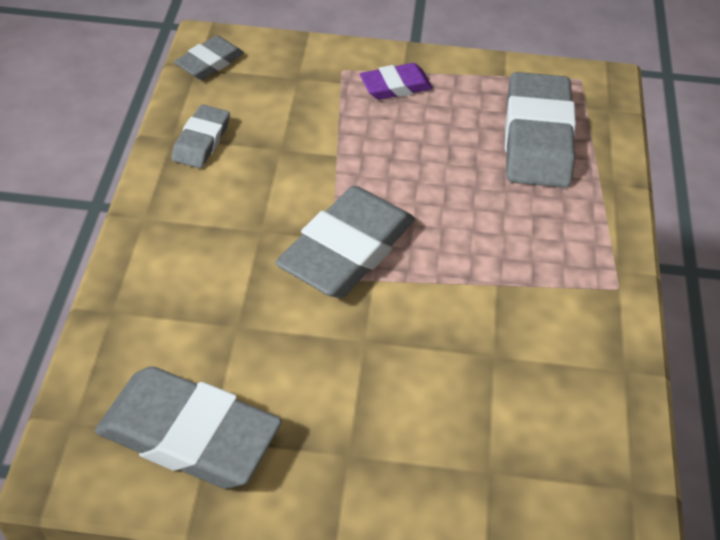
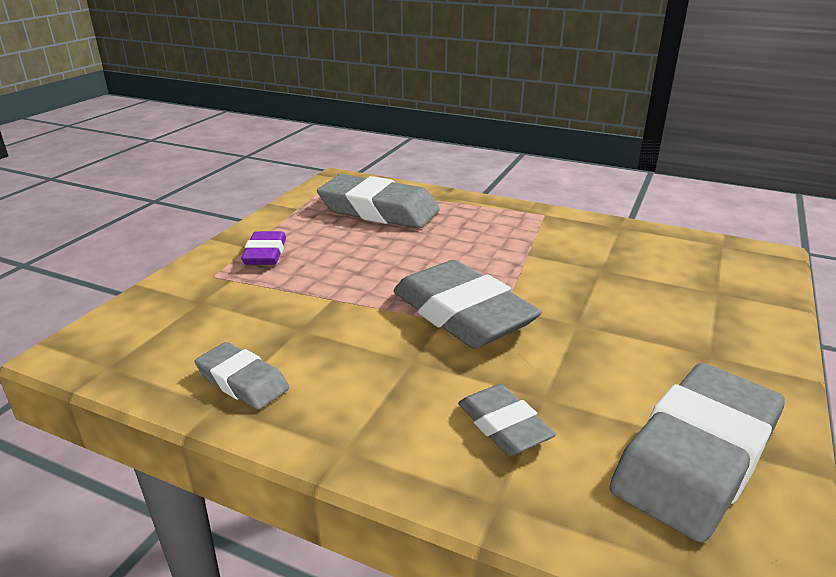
camera: 70 degrees left, 20 degrees down
grey eraser [174,36,244,80] -> grey eraser moved to [458,384,556,456]

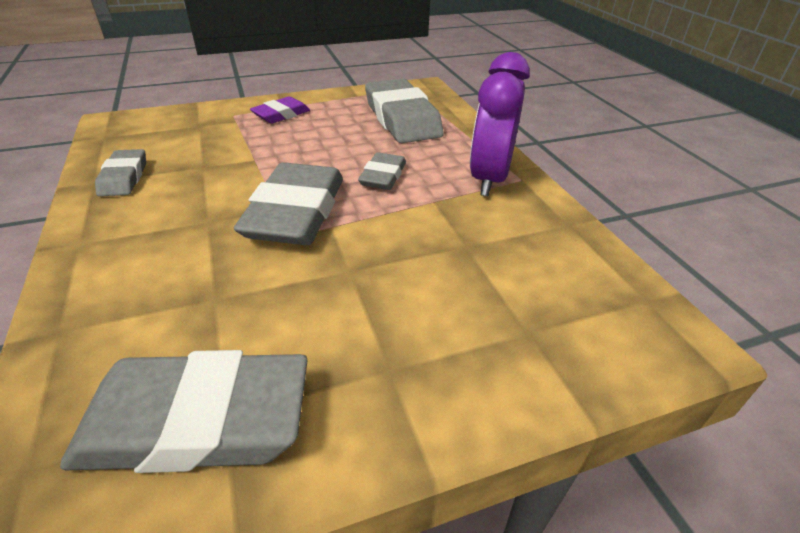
camera: 45 degrees right, 10 degrees up
grey eraser [458,384,556,456] -> grey eraser moved to [358,152,406,190]
none -> purple clock [470,52,530,196]

